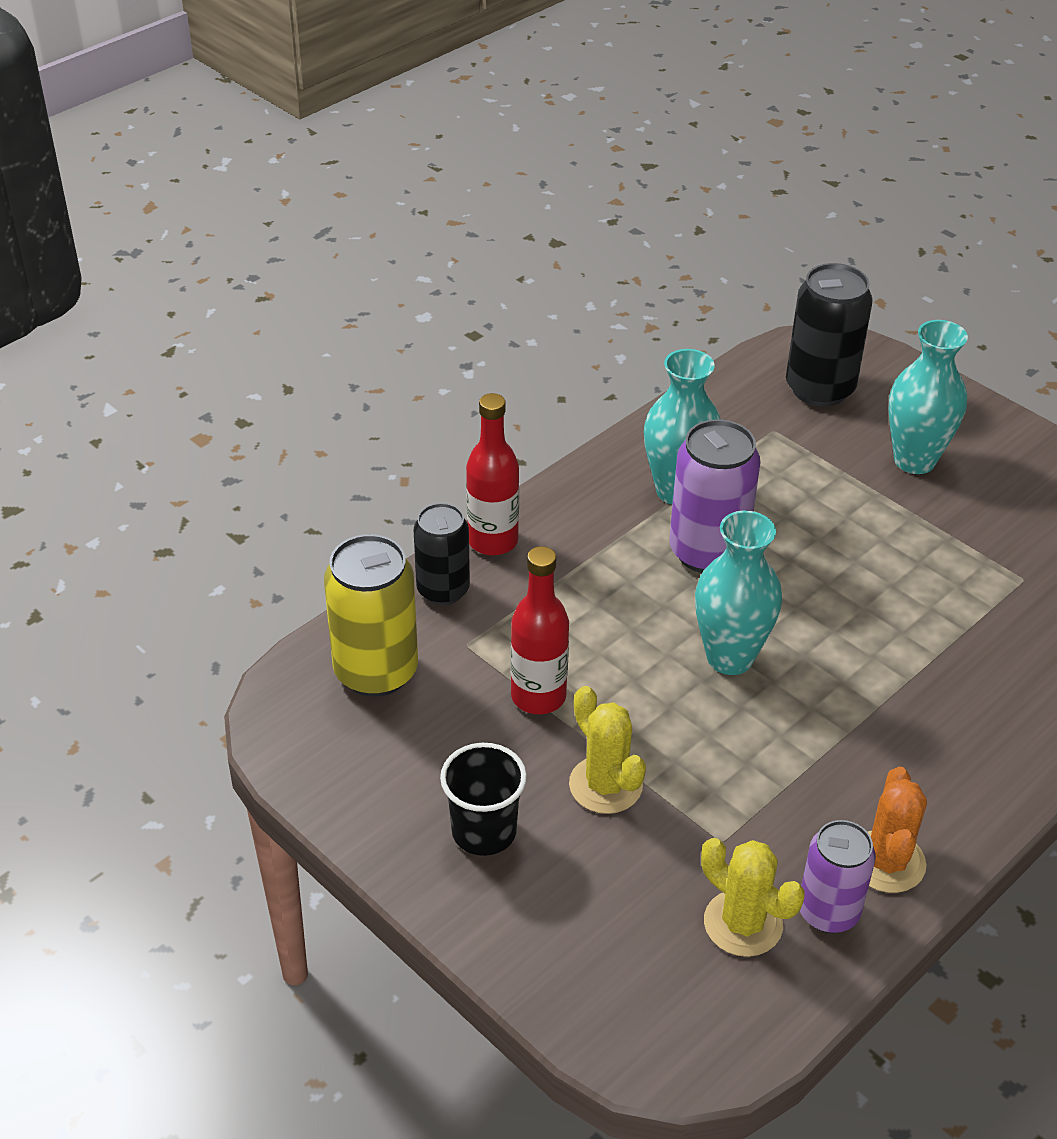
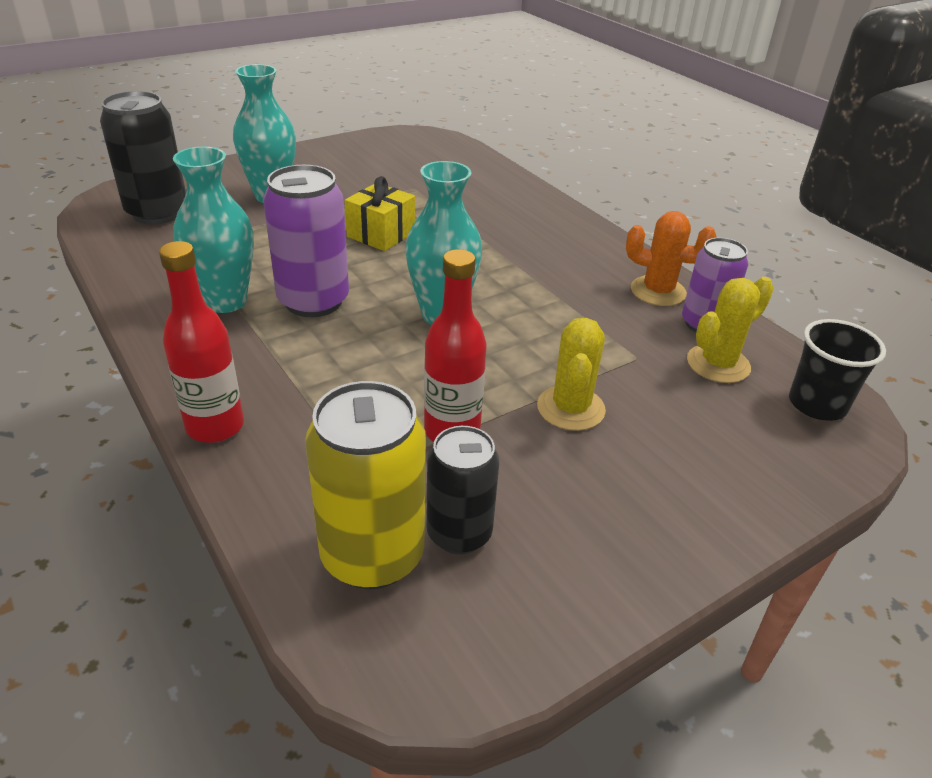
camera: 80 degrees left, 5 degrees down
black can [414,503,470,605] -> black can moved to [426,426,499,554]
black cup [440,743,527,856] -> black cup moved to [789,319,886,421]
yellow cactus [569,686,646,814] -> yellow cactus turned 60 degrees counterclockwise [537,318,606,431]
none -> yellow gift [345,176,415,251]

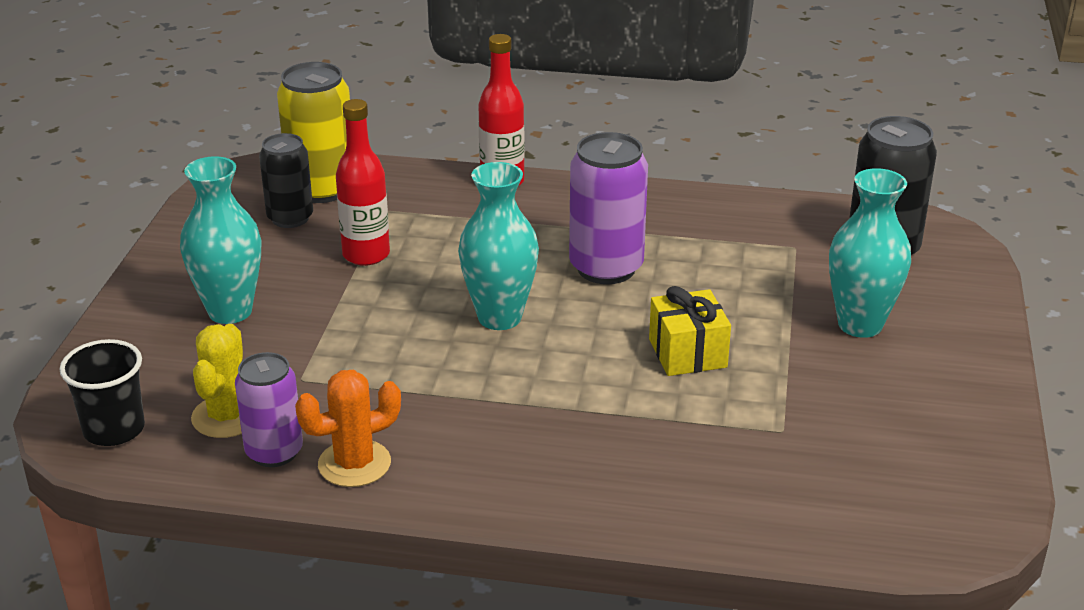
camera: 135 degrees right, 5 degrees down
turquoise vase [173,147,254,313] -> turquoise vase moved to [180,156,261,324]
yellow cactus [537,318,606,431] -> none

